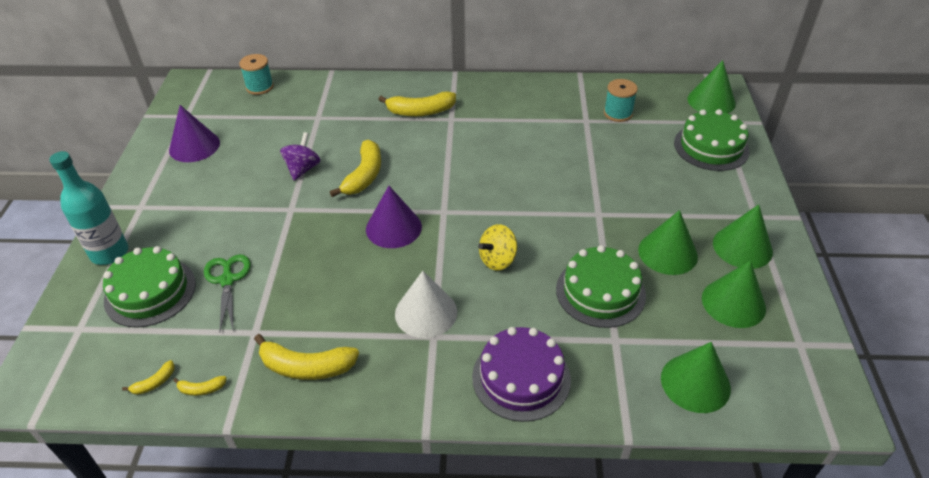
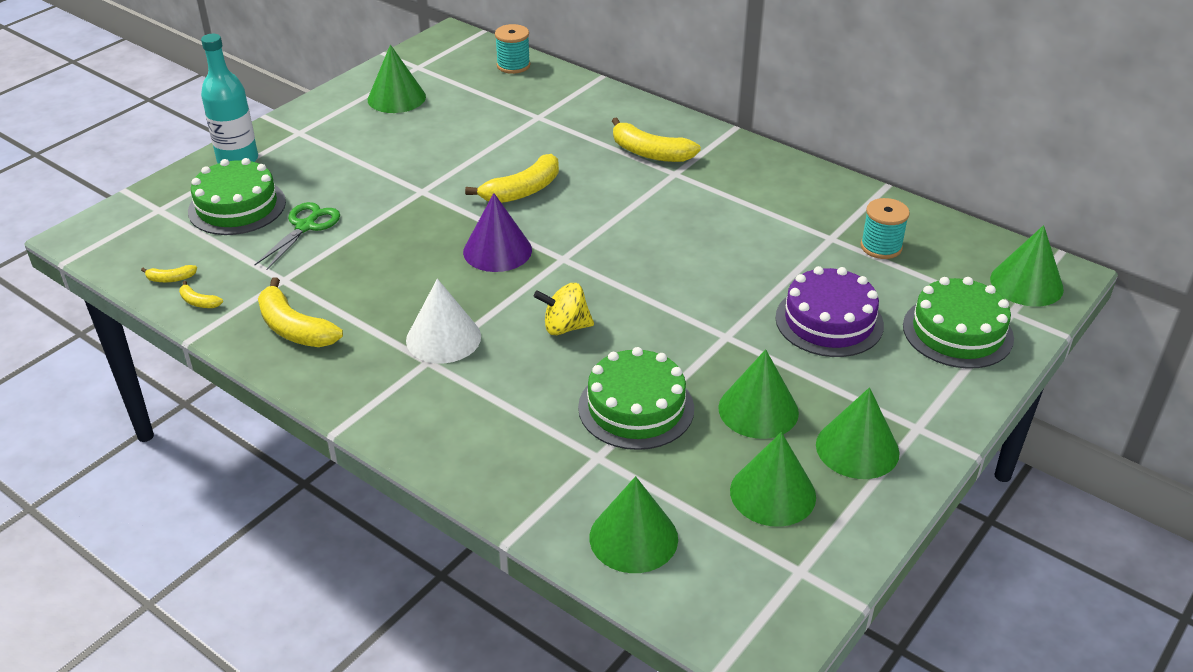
camera: 35 degrees right, 5 degrees down
purple cone [169,105,220,162] -> green cone [368,45,426,113]
purple spinning top [280,132,320,181] -> none
purple cake [472,327,571,422] -> purple cake moved to [775,266,884,357]

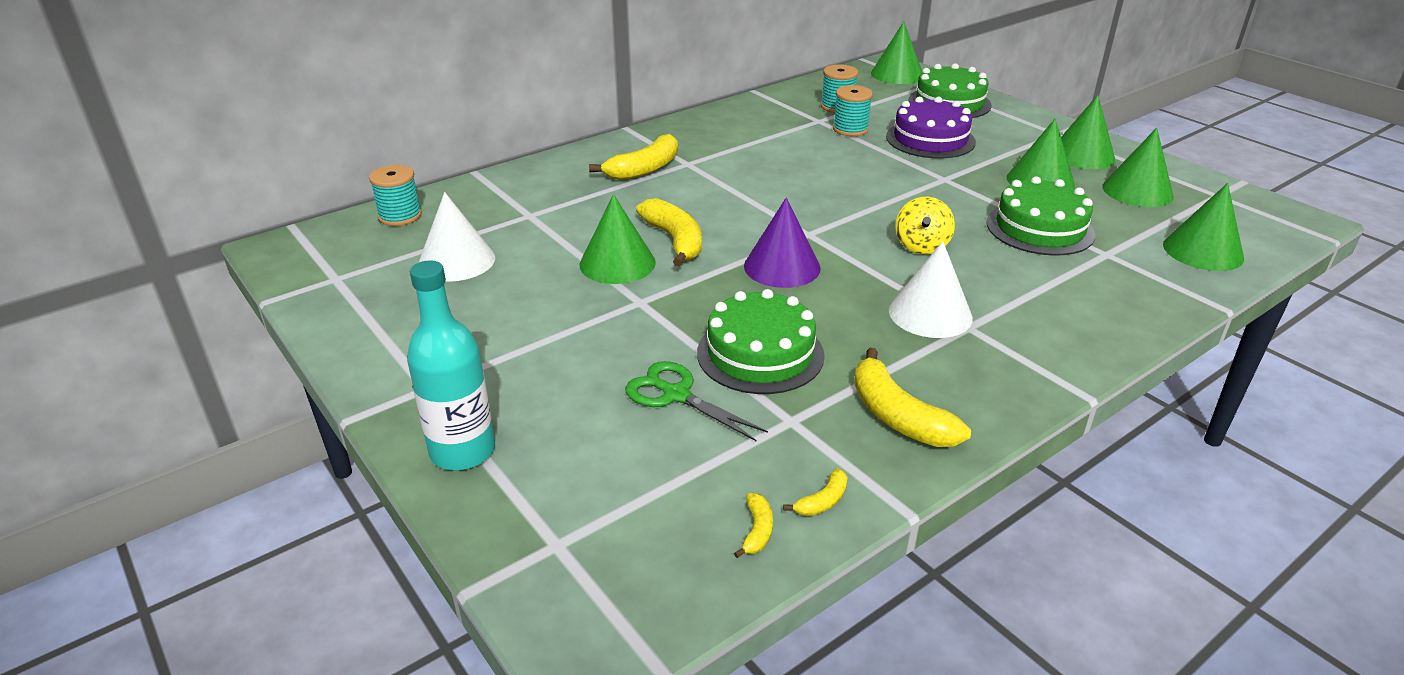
camera: 75 degrees left, 5 degrees down
green cake [188,158,286,235] -> green cake moved to [697,289,825,394]
yellow banana [258,277,343,347] -> yellow banana turned 90 degrees clockwise [854,348,971,447]
green cone [368,45,426,113] -> green cone moved to [580,194,656,284]
none -> white cone [418,192,495,282]
none -> turquoise spool [833,85,873,136]

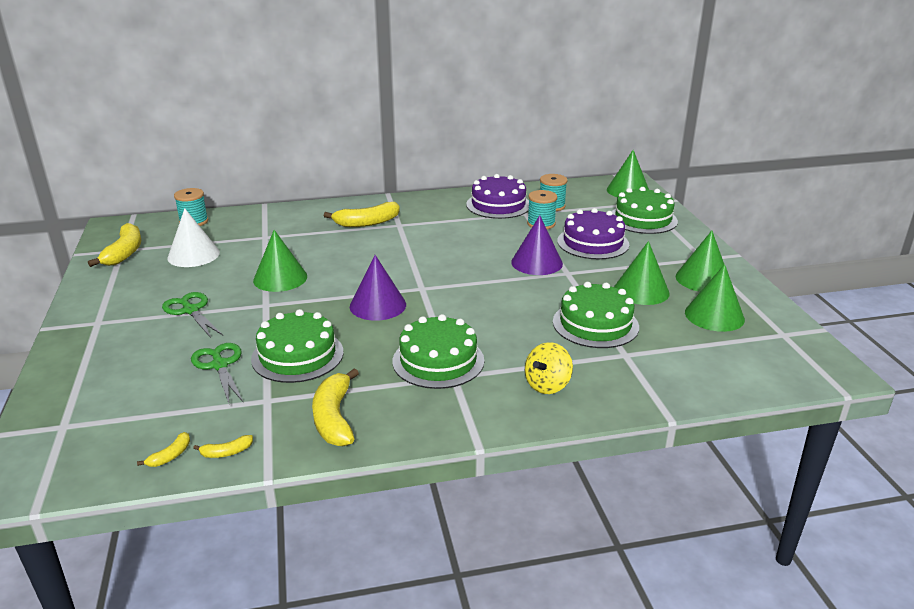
camera: 25 degrees right, 5 degrees down
turquoise bottle [407,260,495,470] -> none
yellow banana [636,198,702,267] -> yellow banana moved to [88,223,141,267]
white cone [889,241,973,338] -> green cake [393,314,484,389]
yellow spinning top [895,197,955,254] -> yellow spinning top moved to [525,342,573,394]
green cone [1163,183,1244,271] -> none
none -> green scissors [162,292,223,338]
none -> purple cake [466,174,529,219]
none -> purple cone [511,215,563,275]

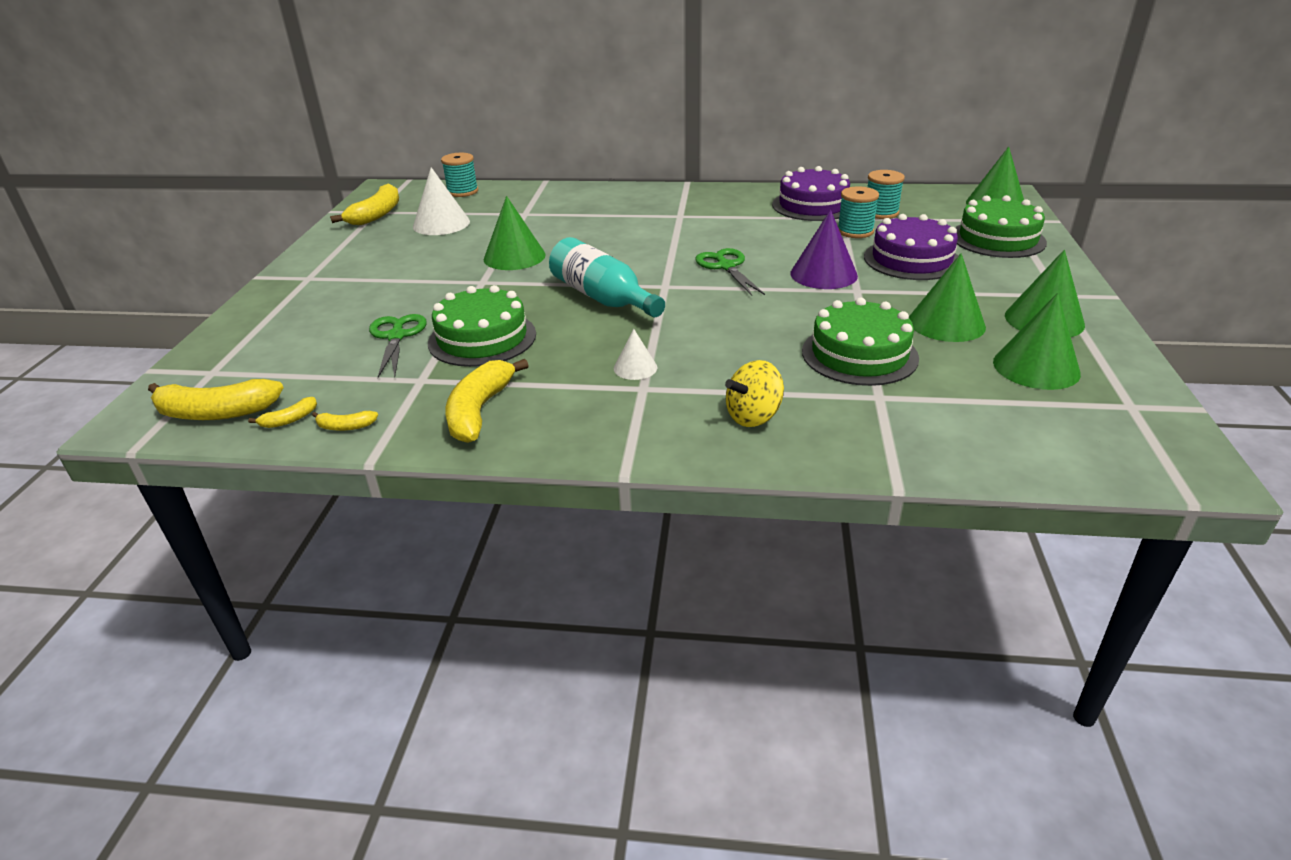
camera: 20 degrees right, 5 degrees up
green scissors [162,292,223,338] -> green scissors moved to [695,248,765,296]
yellow banana [324,202,400,227] -> yellow banana moved to [148,379,284,420]
purple cone [350,255,406,321] -> turquoise bottle [549,237,665,317]
green cake [393,314,484,389] -> white cone [614,329,657,380]

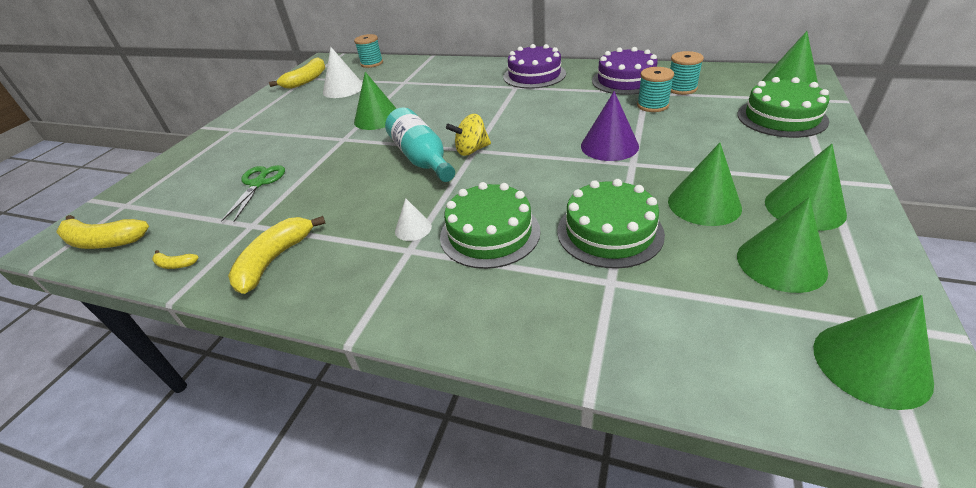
camera: 15 degrees right, 5 degrees up
yellow banana [248,397,317,428] -> none
green cake [428,285,536,367] -> green cake moved to [440,182,541,269]
green scissors [695,248,765,296] -> none
yellow spinning top [725,360,784,427] -> yellow spinning top moved to [446,114,491,156]
purple cake [864,214,958,280] -> purple cake moved to [504,44,566,89]
none -> green cone [813,295,934,410]

